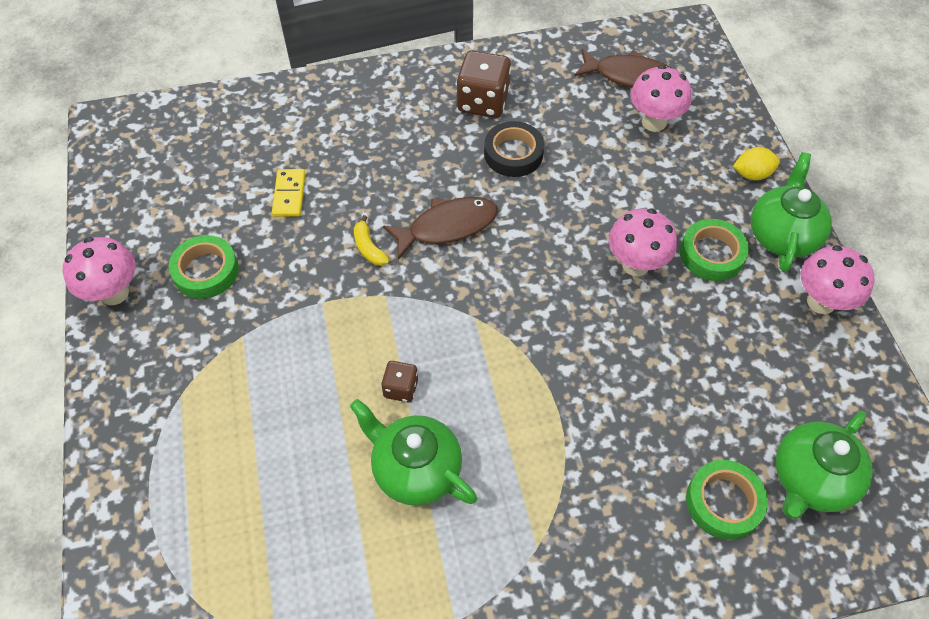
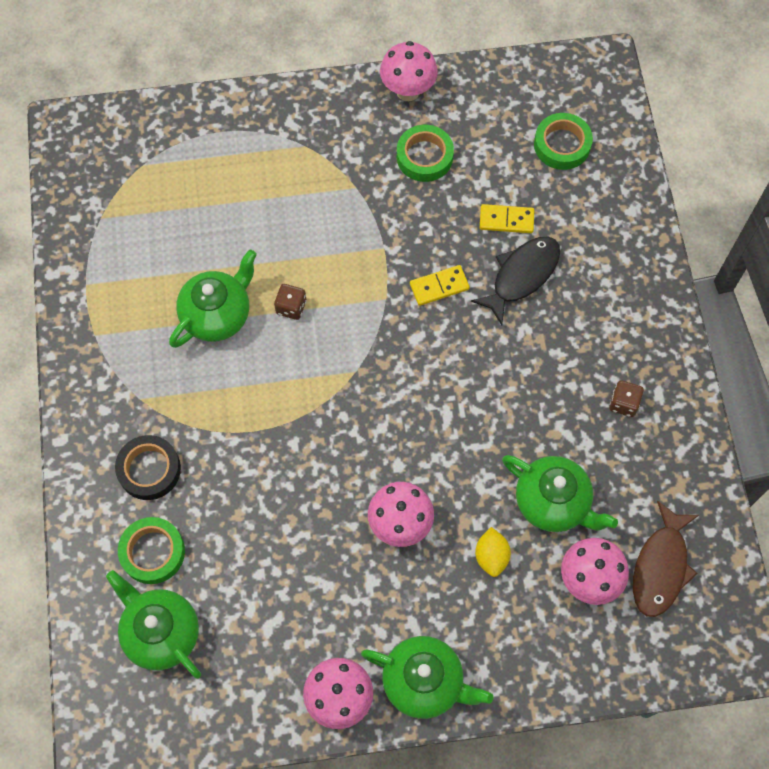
camera: 95 degrees right, 10 degrees up
yellow banana [354,215,389,266] -> yellow domino [410,265,470,306]
brown fish [383,197,498,260] -> none
brown dice [457,51,511,118] -> brown dice [609,380,644,417], size x0.54
black tape [484,121,544,177] -> black tape moved to [115,435,181,500]
green tape [680,219,749,281] -> green tape moved to [534,113,593,170]
yellow lemon [733,147,780,181] -> yellow lemon moved to [475,527,511,577]
none -> black fish [471,237,560,325]
none -> green teapot [502,455,618,532]

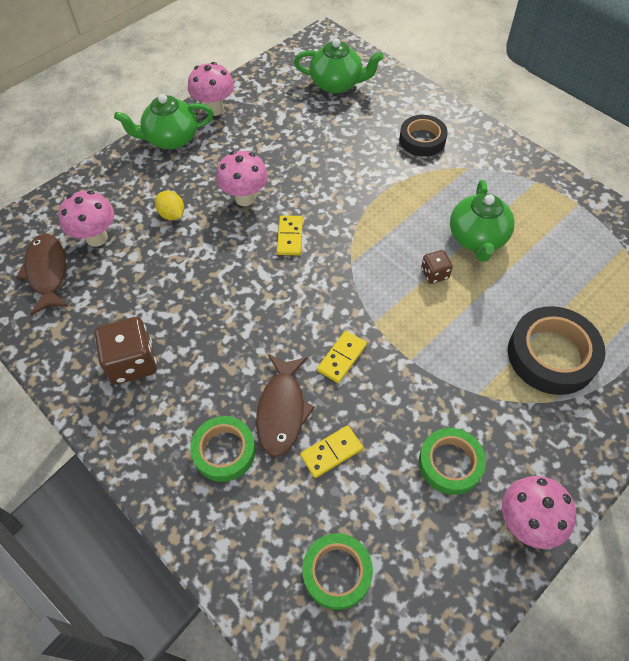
camera: 145 degrees right, 10 degrees down
green tape [118,517,185,584] -> green tape moved to [190,416,256,482]
black fish [471,237,560,325] -> brown fish [256,354,315,457]
green teapot [502,455,618,532] -> none
brown dice [609,380,644,417] -> brown dice [95,317,157,384], size x1.86
none -> yellow domino [277,215,303,255]
none -> black tape [508,306,606,395]

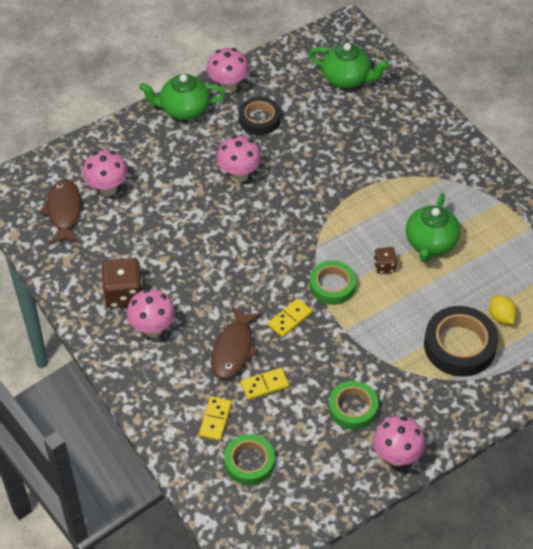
camera: 10 degrees right, 5 degrees down
yellow lemon [155,191,184,220] -> yellow lemon moved to [489,296,517,324]
green tape [190,416,256,482] -> green tape moved to [310,260,356,305]
yellow domino [277,215,303,255] -> yellow domino moved to [199,396,232,441]
black tape [399,115,448,157] -> black tape moved to [239,97,281,135]
none -> pink mushroom [127,289,175,338]

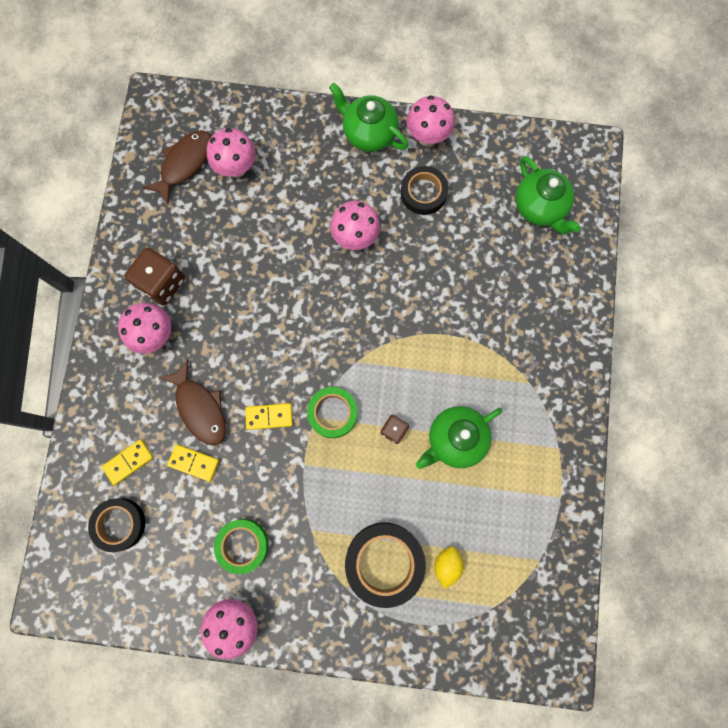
camera: 40 degrees right, 25 degrees up
brown fish [211,306,262,379] -> brown fish turned 90 degrees counterclockwise [159,359,226,446]
green tape [224,434,275,485] -> black tape [88,498,145,552]

